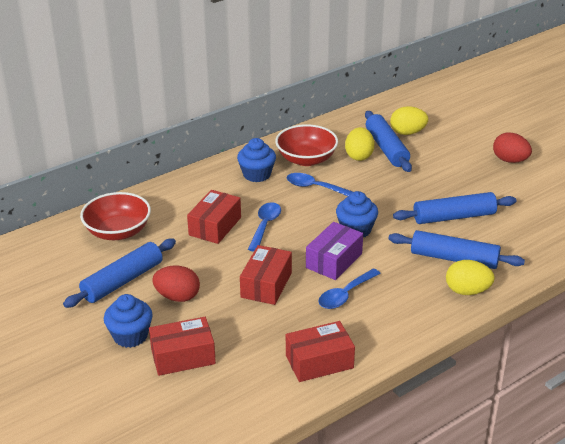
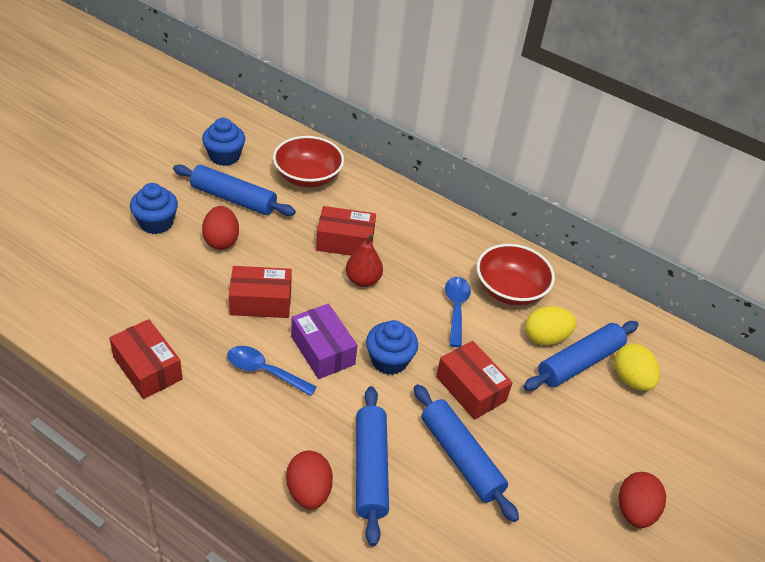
camera: 65 degrees right, 10 degrees up
red box [149,317,216,376] -> red box moved to [436,341,513,420]
blue cupcake [237,138,276,182] -> blue cupcake moved to [202,118,245,166]
blue spoon [248,202,281,251] -> red pear [346,234,383,287]
purple box [306,222,363,280] -> purple box turned 45 degrees clockwise [291,304,357,379]
yellow egg [446,260,495,295] -> red egg [286,451,333,509]

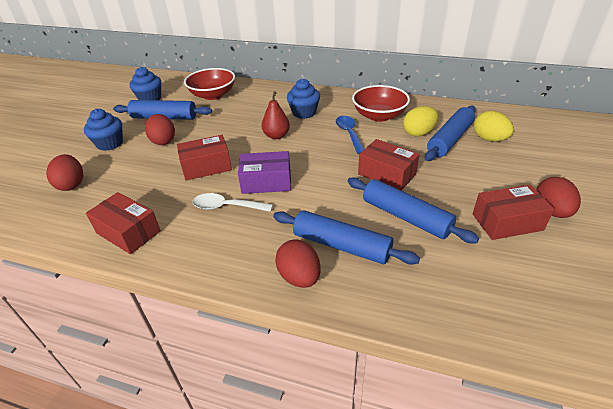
camera: 10 degrees left, 5 degrees down
blue spoon [227,346,317,396] -> white spoon [192,193,273,212]
purple box [291,304,357,379] -> purple box turned 45 degrees counterclockwise [238,151,291,194]
red box [316,206,376,256] -> red box moved to [473,184,554,240]
blue rolling pin [356,386,389,546] -> blue rolling pin turned 45 degrees counterclockwise [273,210,420,265]
blue cupcake [366,320,418,375] -> blue cupcake moved to [287,79,320,119]
none -> red egg [46,154,83,191]

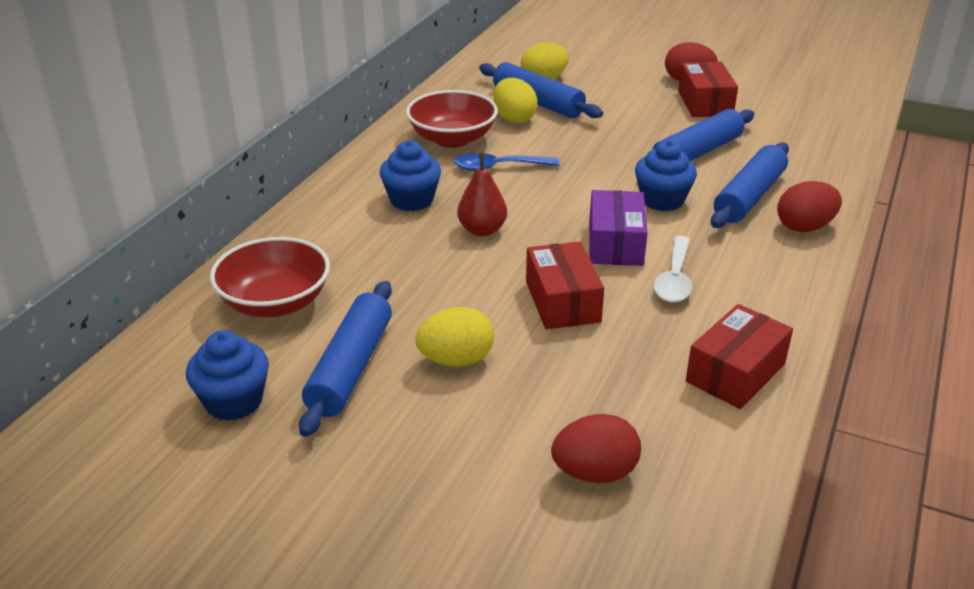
camera: 85 degrees left, 5 degrees down
blue cupcake [84,109,123,151] -> blue cupcake moved to [635,140,697,211]
red egg [145,114,175,145] -> yellow egg [415,307,494,367]
red box [358,139,420,191] -> none

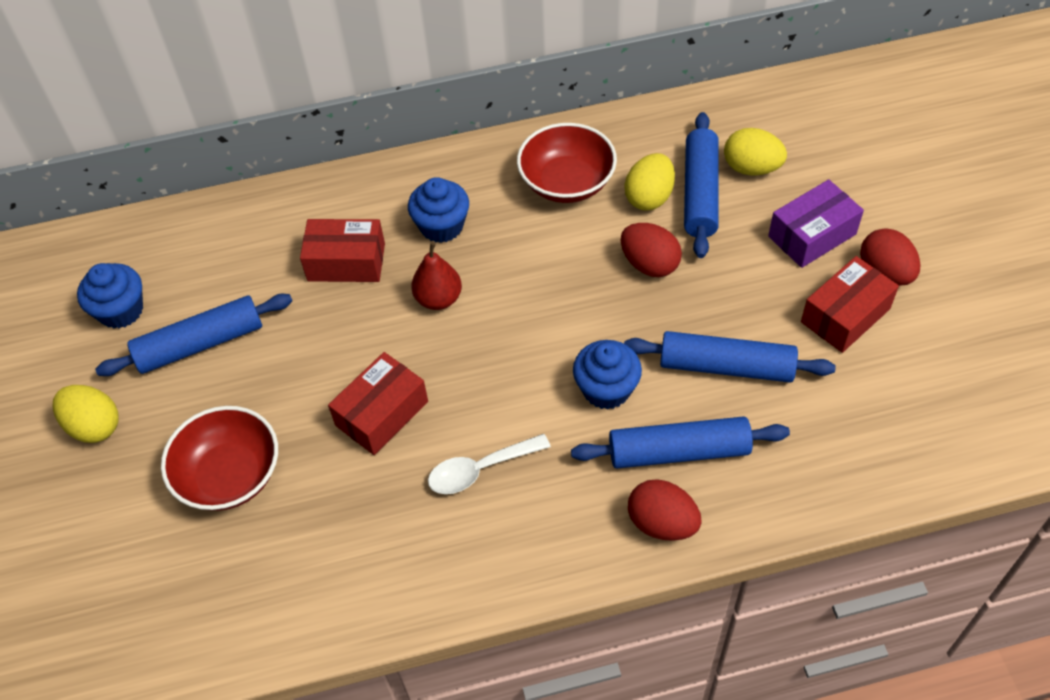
camera: 55 degrees right, 20 degrees up
red bowl [210,237,330,318] -> red bowl moved to [161,406,278,511]
yellow egg [415,307,494,367] -> yellow egg moved to [53,385,119,443]
blue spoon [454,153,560,171] -> none
red egg [551,414,641,483] -> red egg moved to [621,223,682,277]
purple box [589,190,648,266] -> purple box moved to [768,179,864,268]
red box [686,304,793,409] -> red box moved to [300,219,385,282]

